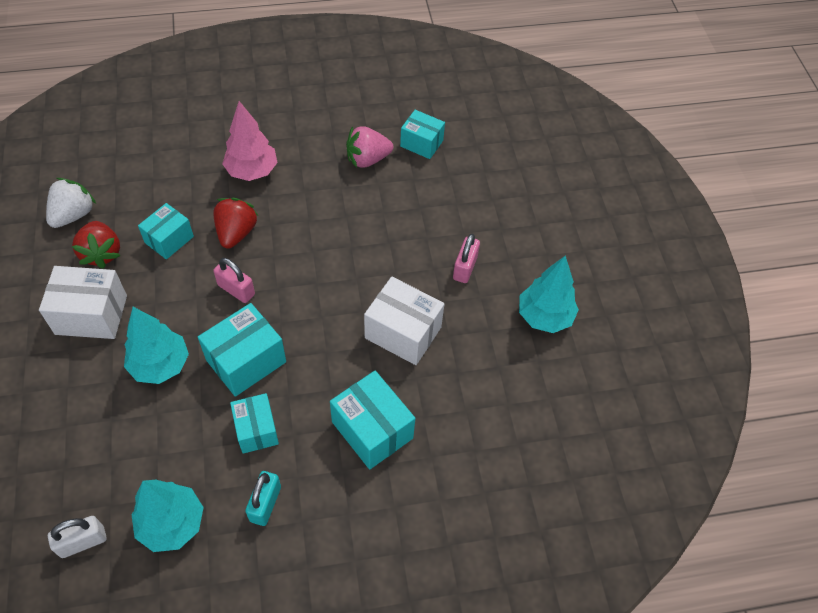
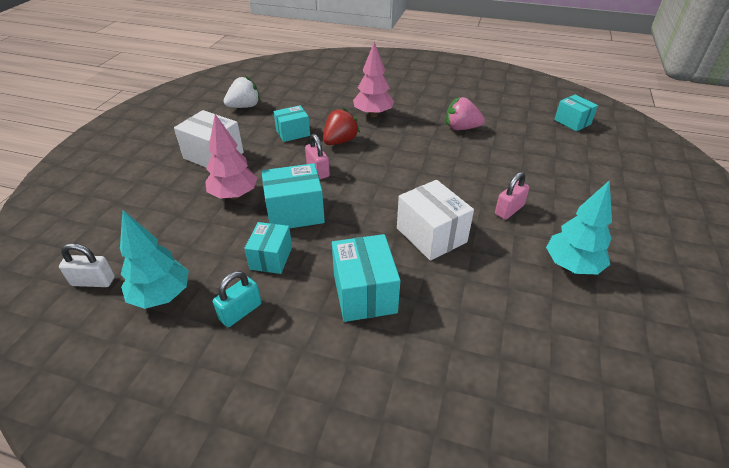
camera: 30 degrees right, 15 degrees down
red strawberry [72,221,121,269] -> none
turquoise tree [124,307,189,384] -> pink tree [205,114,258,200]
turquoise box [400,110,445,159] -> turquoise box moved to [554,95,598,131]

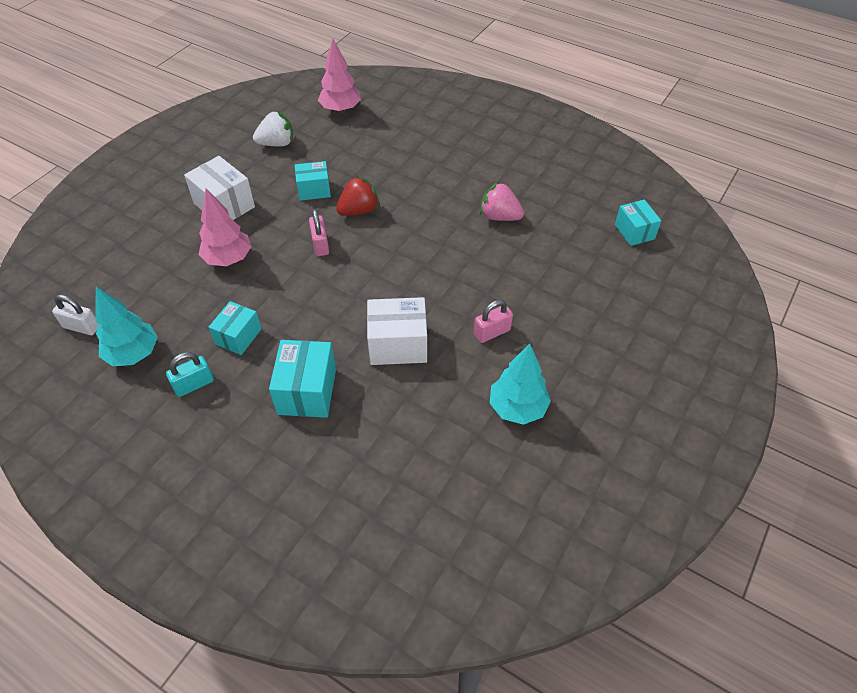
camera: 15 degrees right, 10 degrees up
turquoise box [261,163,325,228] -> none
pink tree [353,41,394,117] -> pink tree moved to [318,38,361,113]
white box [397,180,474,261] -> white box turned 75 degrees counterclockwise [367,297,427,365]

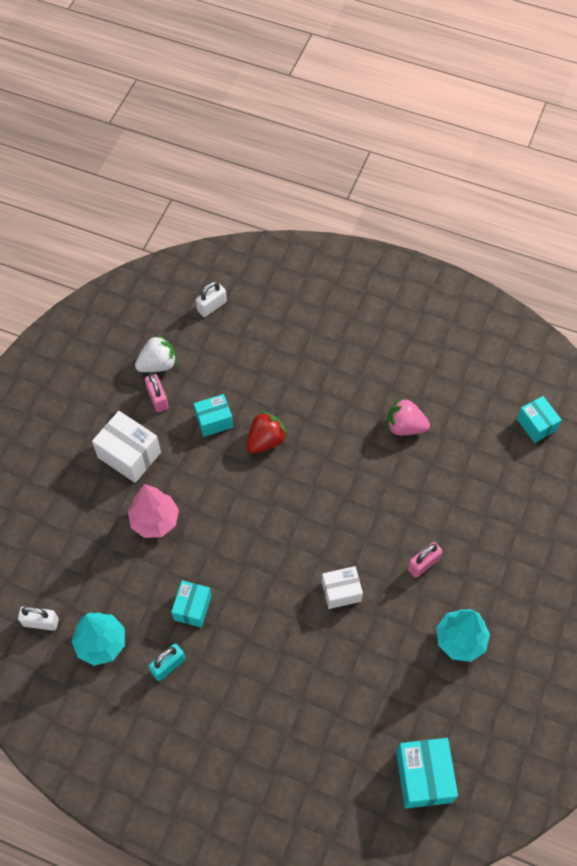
camera: 10 degrees left, 10 degrees up
turquoise box [269,340,336,418] -> turquoise box moved to [396,738,458,808]
pink padlock [309,209,329,256] -> pink padlock moved to [145,373,168,412]
pink tree [318,38,361,113] -> white padlock [196,281,227,317]
white box [367,297,427,365] -> white box [322,566,363,609], size x0.66

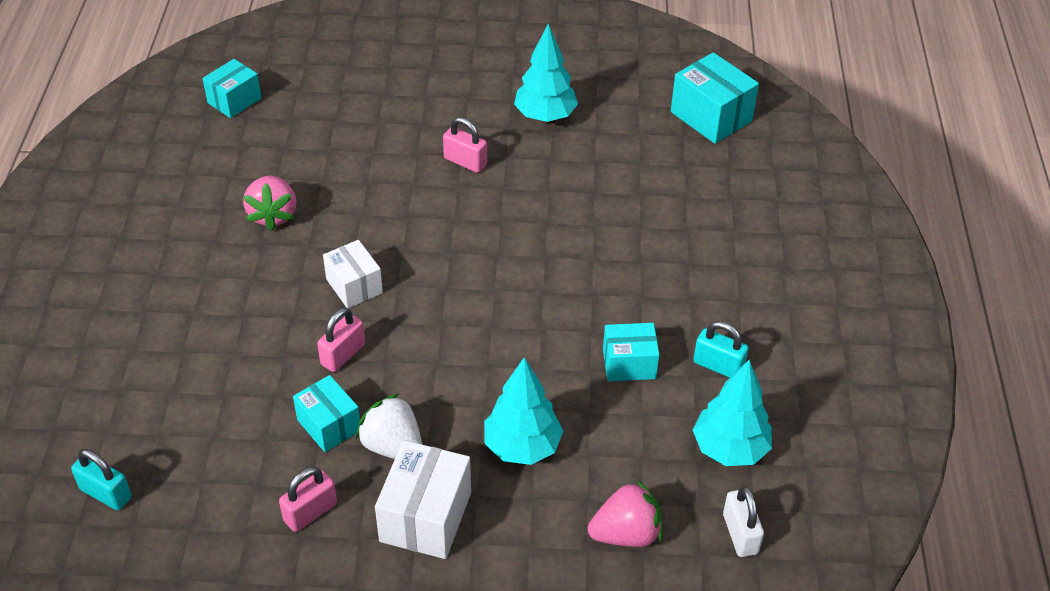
camera: 110 degrees left, 15 degrees down
pink tree [128,484,179,538] -> turquoise tree [484,357,563,465]
white strawberry [135,334,177,372] -> white strawberry moved to [356,393,422,459]
white padlock [196,281,227,317] -> turquoise padlock [71,449,132,510]
red strawberry [247,411,288,454] -> pink padlock [317,308,365,372]
white box [322,566,363,609] -> white box moved to [323,240,383,308]
turquoise box [396,738,458,808] -> turquoise box turned 75 degrees clockwise [671,52,759,144]
none -> pink strawberry [588,480,662,547]

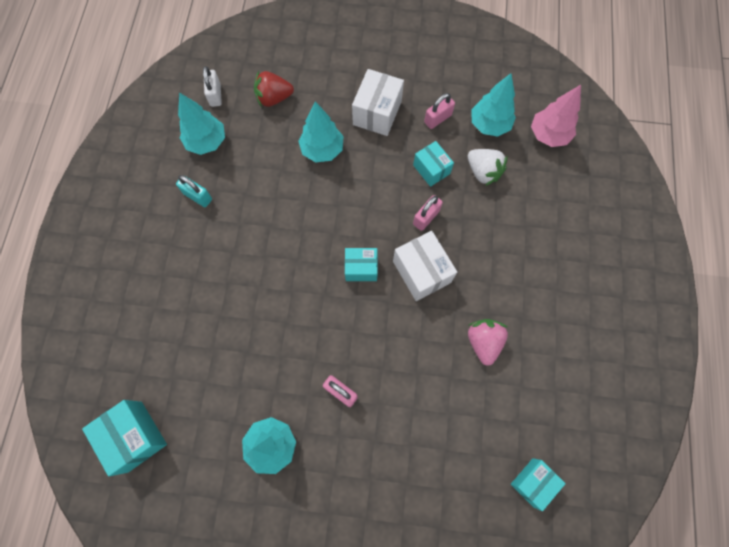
camera: 175 degrees left, 25 degrees up
turquoise padlock [71,449,132,510] -> pink tree [531,85,581,147]
white box [323,240,383,308] -> white box [393,231,457,301], size x1.52
white strawberry [356,393,422,459] -> white strawberry moved to [468,149,508,186]
pink strawberry [588,480,662,547] -> red strawberry [254,71,294,107]
turquoise box [603,323,660,381] -> turquoise box moved to [345,248,378,281]
none -> turquoise tree [471,73,516,137]

